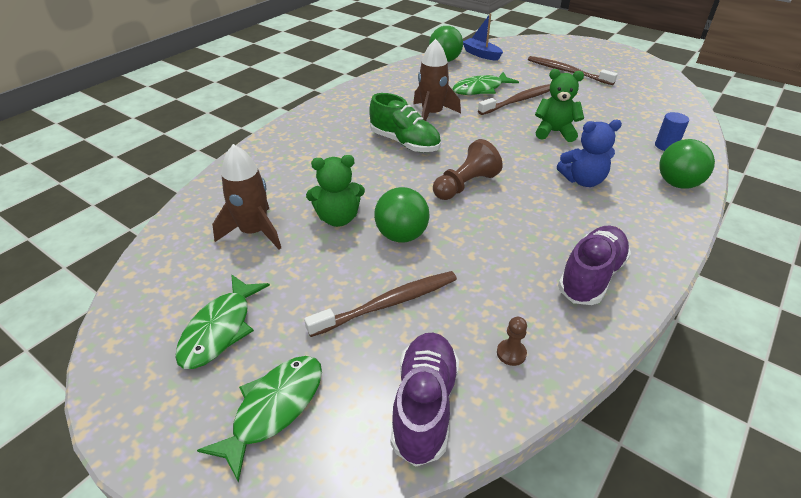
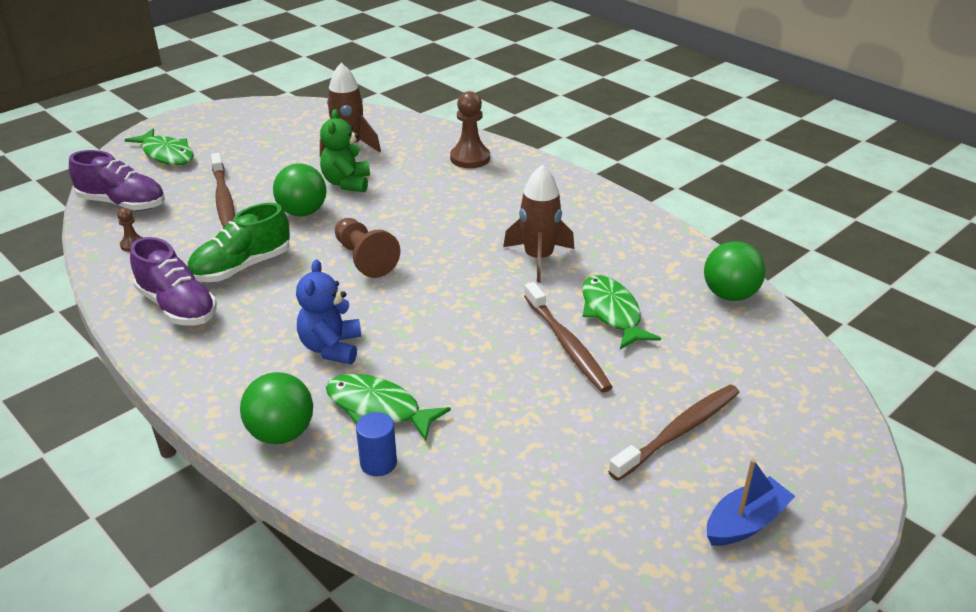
camera: 100 degrees right, 5 degrees down
green fish [175,275,270,369] -> green fish moved to [326,374,451,441]
green shoe [369,93,441,152] -> green shoe moved to [188,203,290,282]
blue boat [463,13,503,61] -> blue boat moved to [707,459,795,546]
green teddy bear [535,69,584,142] -> none
none -> brown pawn [450,91,490,168]

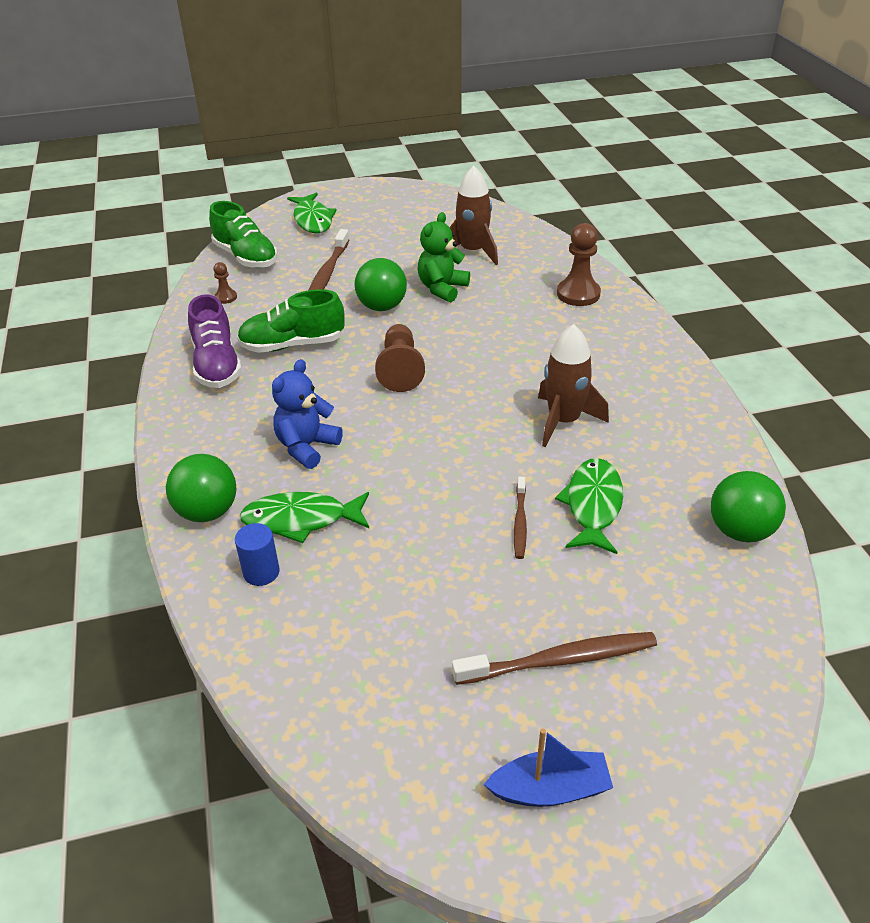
camera: 30 degrees right, 5 degrees up
purple shoe [69,150,165,211] -> green shoe [209,201,278,268]
green fish [326,374,451,441] -> green fish turned 60 degrees counterclockwise [240,492,369,543]
brown toothbrush [524,282,613,393] -> brown toothbrush [514,477,527,559], size x0.58

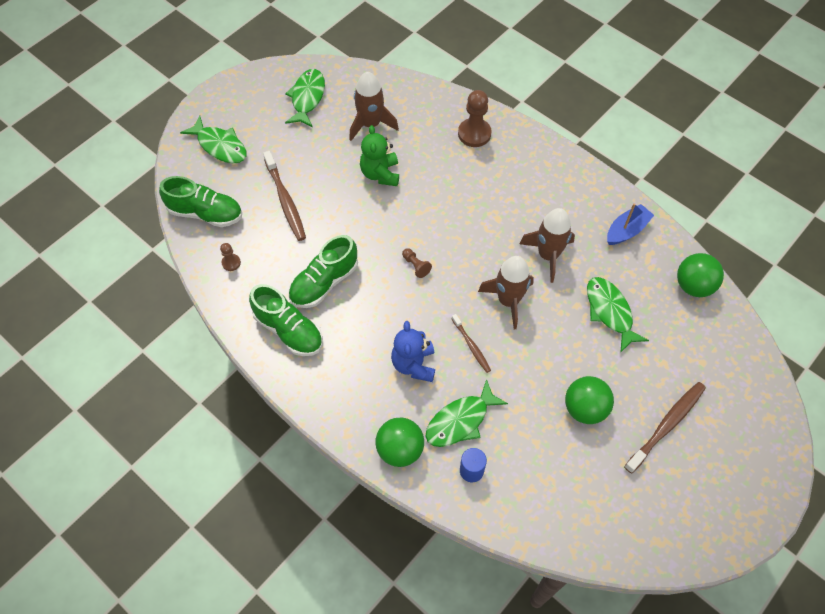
camera: 35 degrees left, 20 degrees up
purple shoe [188,294,242,388] -> green shoe [249,284,323,356]
green ball [354,258,407,311] -> green ball moved to [565,376,614,424]
brown pawn [375,324,425,392] -> brown pawn [402,248,432,278], size x0.52
blue boat [484,728,613,807] -> blue boat moved to [607,203,654,245]
brown toothbrush [514,477,527,559] -> brown toothbrush moved to [452,314,491,373]
none -> green fish [285,69,325,127]
none -> brown rocket [478,256,534,329]

